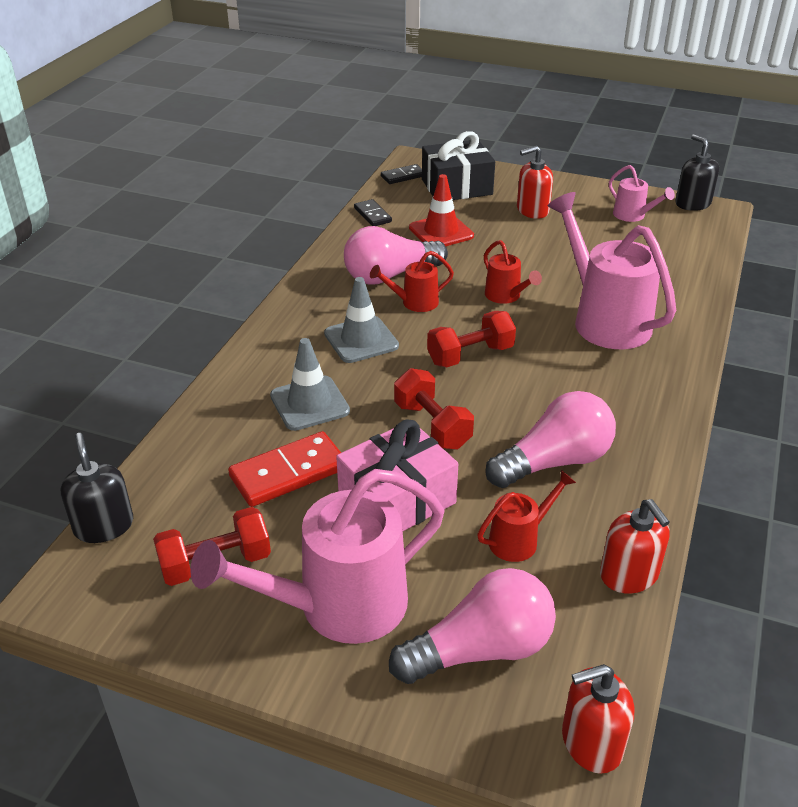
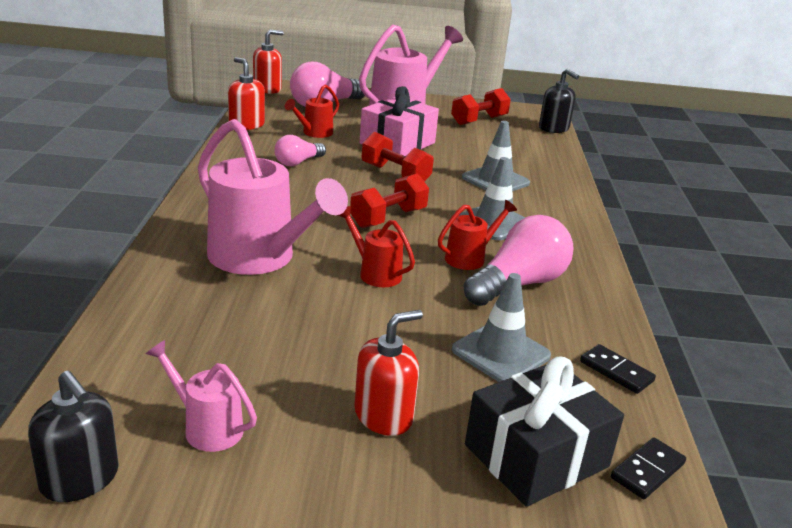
camera: 160 degrees right, 10 degrees down
red domino [228,431,341,507] -> none
red traffic cone [409,174,474,246] -> grey traffic cone [452,273,551,382]
pink light bulb [485,391,616,488] -> pink light bulb [275,135,326,166], size x0.58

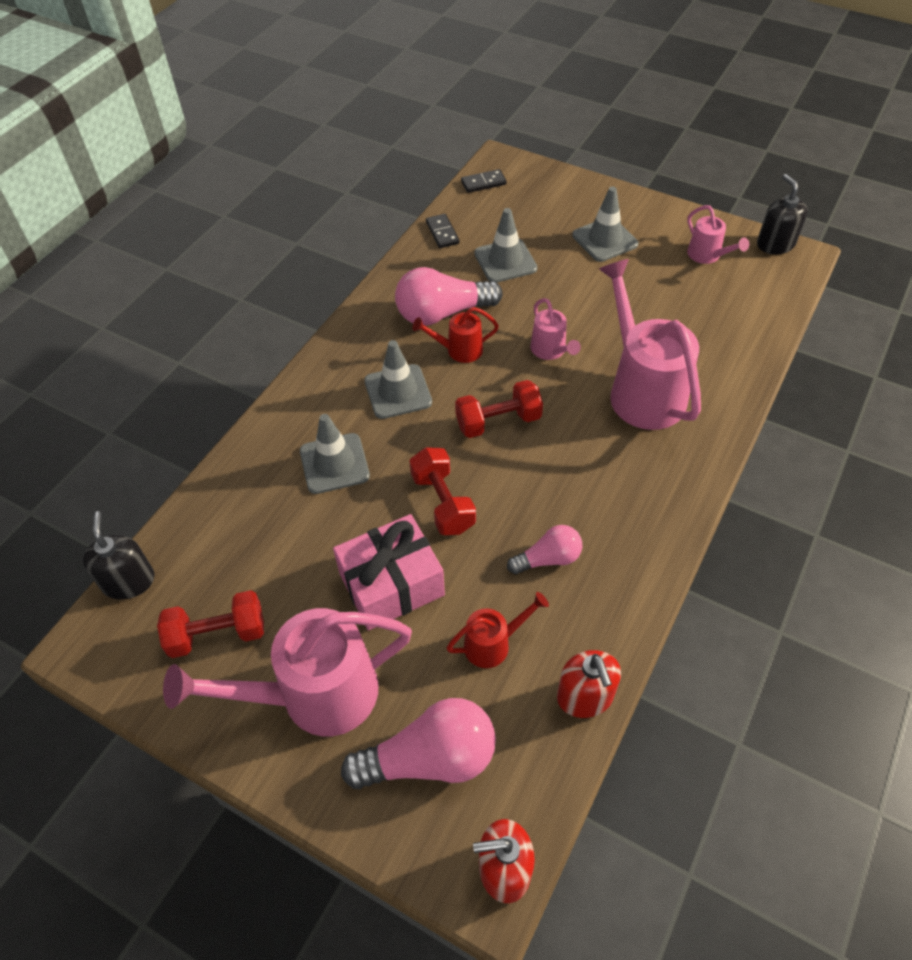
camera: 150 degrees left, 25 degrees up
red watering can [338,206,415,287] -> pink watering can [530,298,581,360]
red soap dispenser [354,310,423,436] -> grey traffic cone [572,186,638,262]
black gift [465,356,624,507] -> none

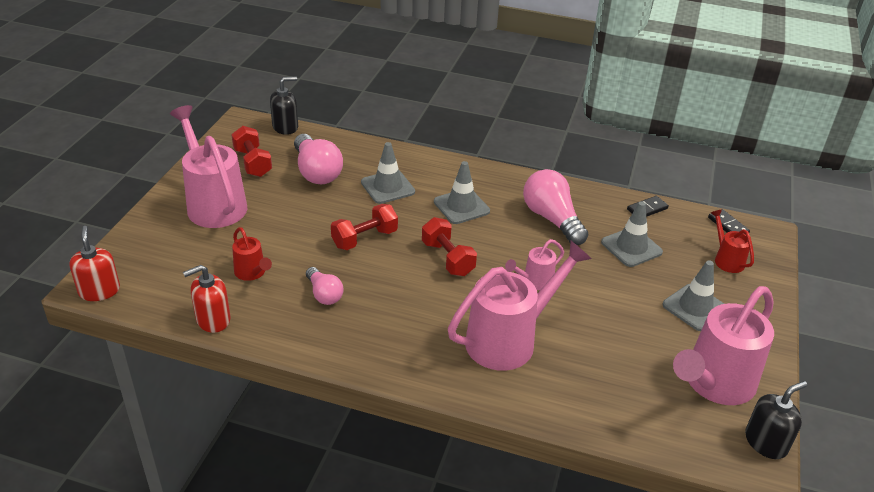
camera: 75 degrees right, 15 degrees down
pink gift [333,514,445,631] -> none
pink light bulb [341,698,496,789] -> pink light bulb moved to [294,134,343,184]
red watering can [412,307,499,363] -> red watering can moved to [711,209,754,273]
pink watering can [687,205,749,264] -> pink watering can [673,286,774,405], size x2.06

